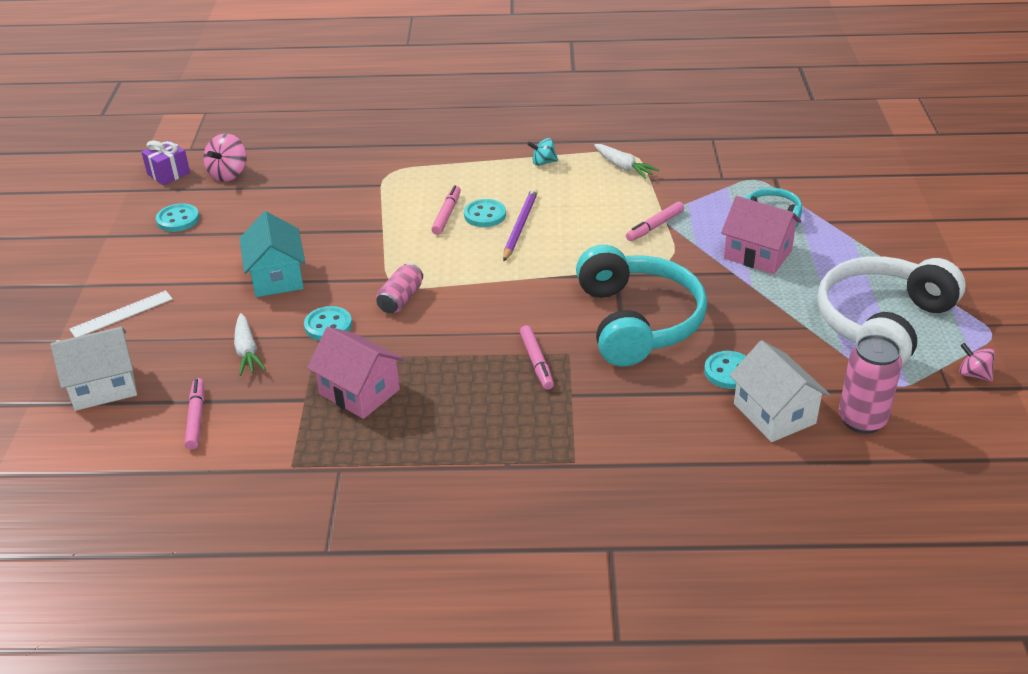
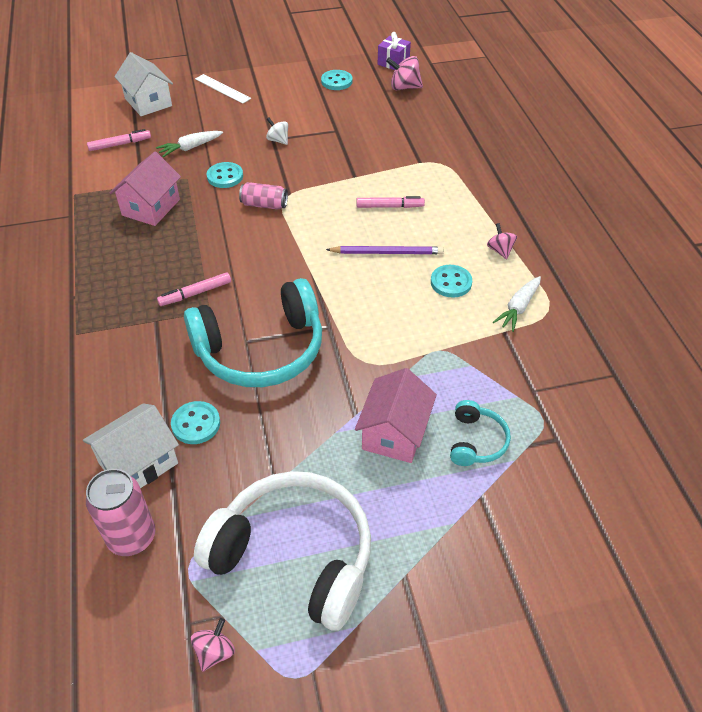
camera: 75 degrees right, 10 degrees up
turquoise house [239,211,305,297] -> white spinning top [266,117,288,145]
turquoise button [464,199,506,227] -> turquoise button moved to [431,265,472,298]
turquoise spinning top [527,138,558,166] -> pink spinning top [487,223,517,259]
pink marker [626,202,684,241] -> none

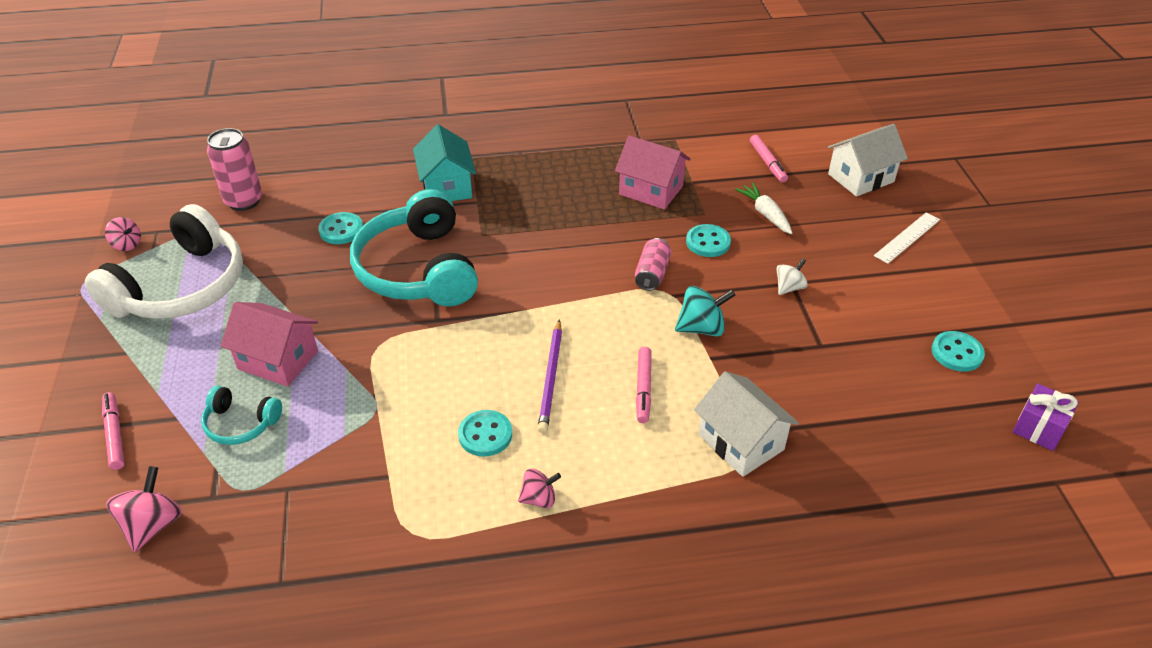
camera: 95 degrees right, 5 degrees down
white house [83,403,179,488] -> white house moved to [694,371,799,477]
pink marker [157,272,231,306] -> pink marker moved to [102,392,125,470]
pink spinning top [386,56,423,90] -> pink spinning top moved to [106,466,182,553]
white carrot [493,276,541,332] -> none
none -> turquoise house [413,124,476,201]
none -> turquoise spinning top [675,286,735,337]

